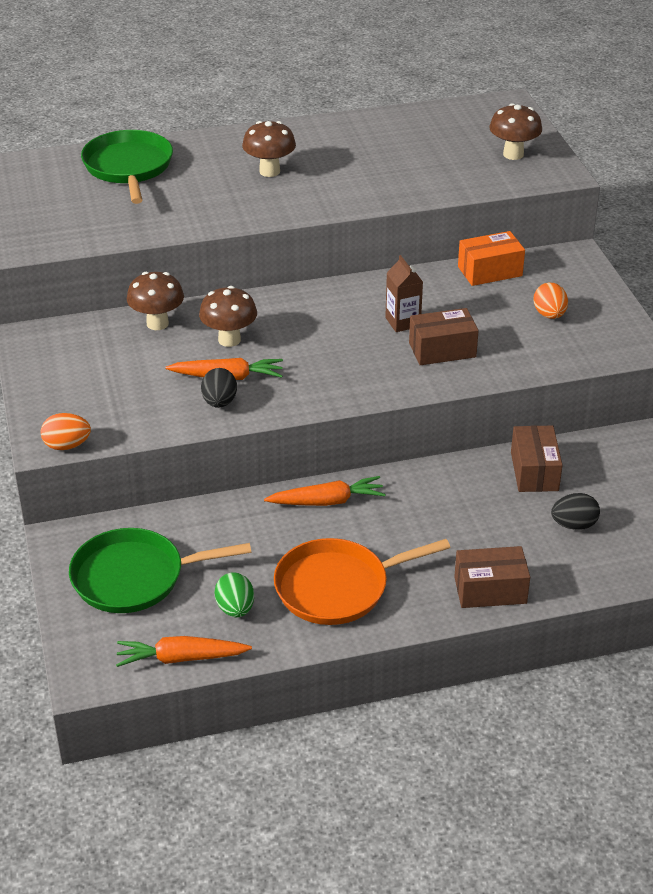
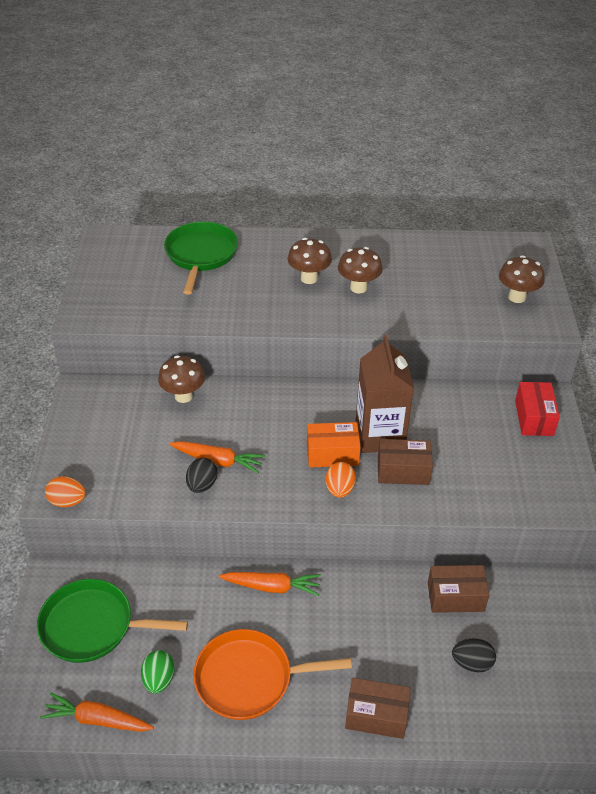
camera: 15 degrees right, 5 degrees up
brown mushroom [199,286,257,347] -> brown mushroom moved to [338,247,383,293]
brown carton [385,255,423,332] -> brown carton [356,335,414,453], size x1.90
orange box [458,231,525,286] -> orange box moved to [307,422,361,467]
brown box [511,425,563,492] -> brown box turned 75 degrees clockwise [428,565,489,613]
orange egg [534,283,568,319] -> orange egg moved to [326,462,356,498]
none -> red box [515,382,560,436]

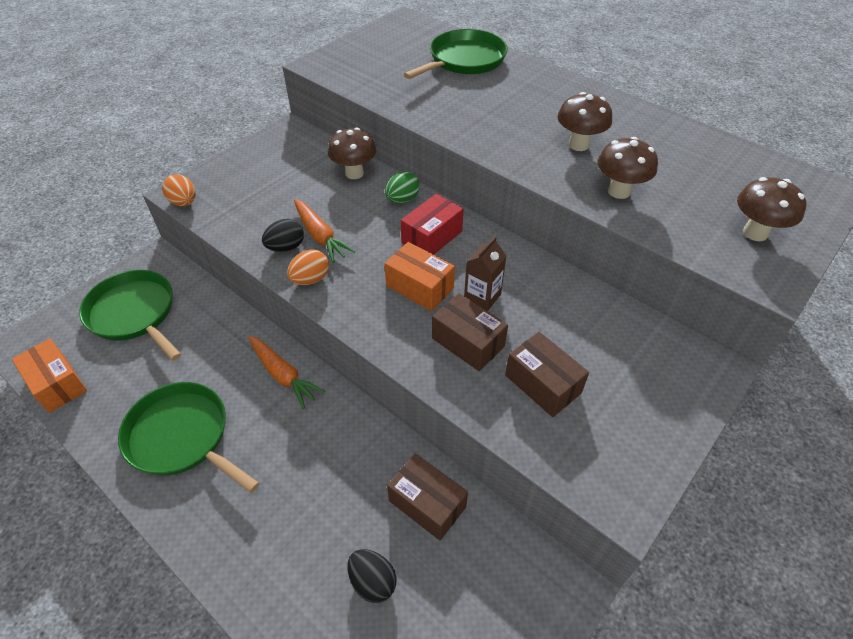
camera: 40 degrees right, 5 degrees up
orange carrot [40,692,154,732] -> orange box [12,338,87,413]
green egg [141,650,175,694] -> green egg moved to [385,171,420,203]
orange pan [193,629,352,720] -> green pan [118,382,259,493]
brown mushroom [287,238,332,284] -> brown mushroom moved to [598,137,658,199]
orange egg [326,462,356,498] -> orange egg moved to [287,249,329,285]
brown box [345,678,410,739] -> brown box moved to [505,332,589,417]
brown carton [356,335,414,453] -> brown carton [464,236,506,311], size x0.53
red box [515,382,560,436] -> red box moved to [401,194,464,255]

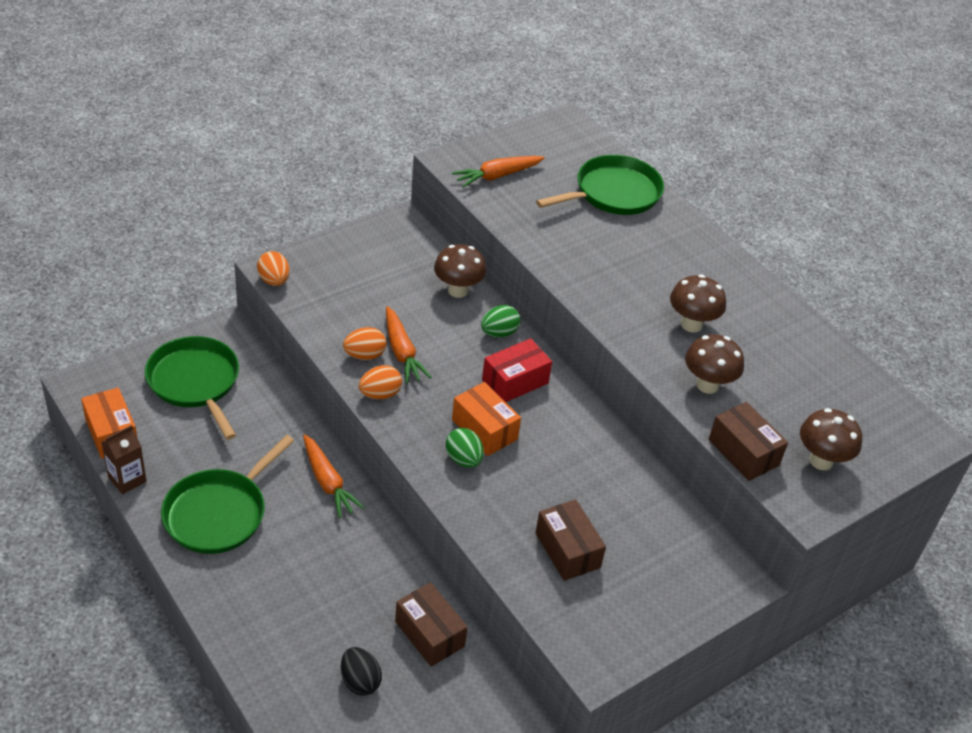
camera: 10 degrees right, 5 degrees down
green pan [118,382,259,493] -> green pan turned 105 degrees counterclockwise [161,435,294,554]
black egg [262,219,304,252] -> orange egg [343,327,386,360]
brown box [432,293,508,371] -> brown box moved to [709,402,788,481]
brown carton [464,236,506,311] -> brown carton moved to [102,425,147,494]
none -> green egg [446,428,484,468]
none -> orange carrot [452,156,545,188]

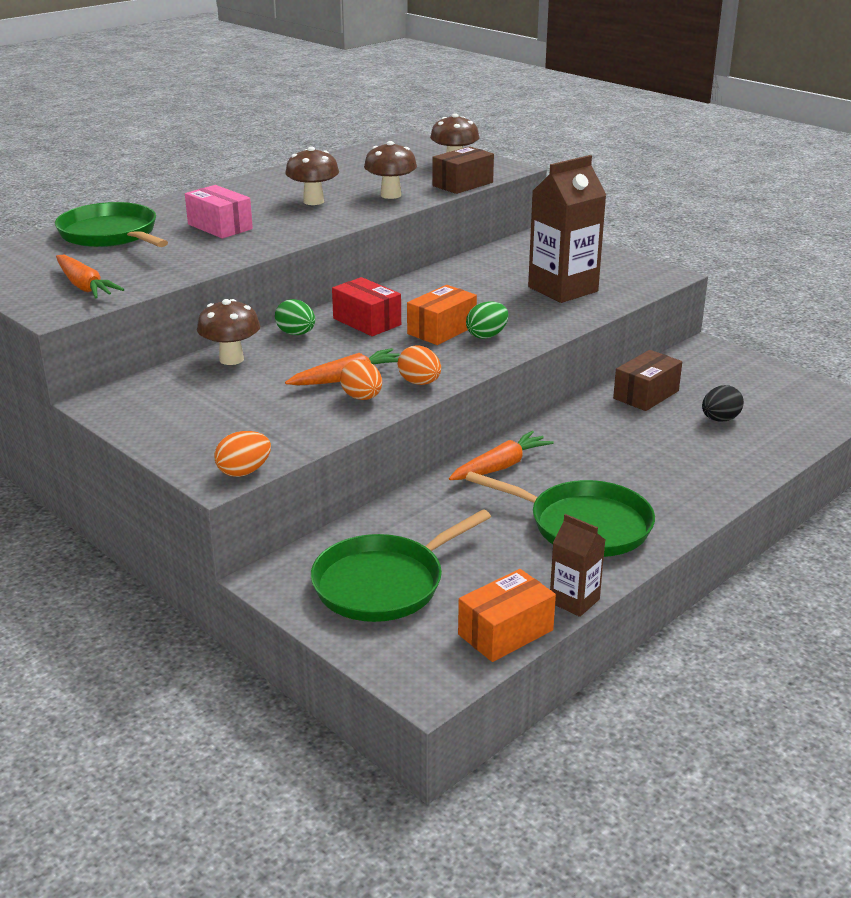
camera: 95 degrees left, 15 degrees down
brown box [535,499,606,581] -> brown carton [528,155,606,303]
none -> pink box [185,185,253,238]

